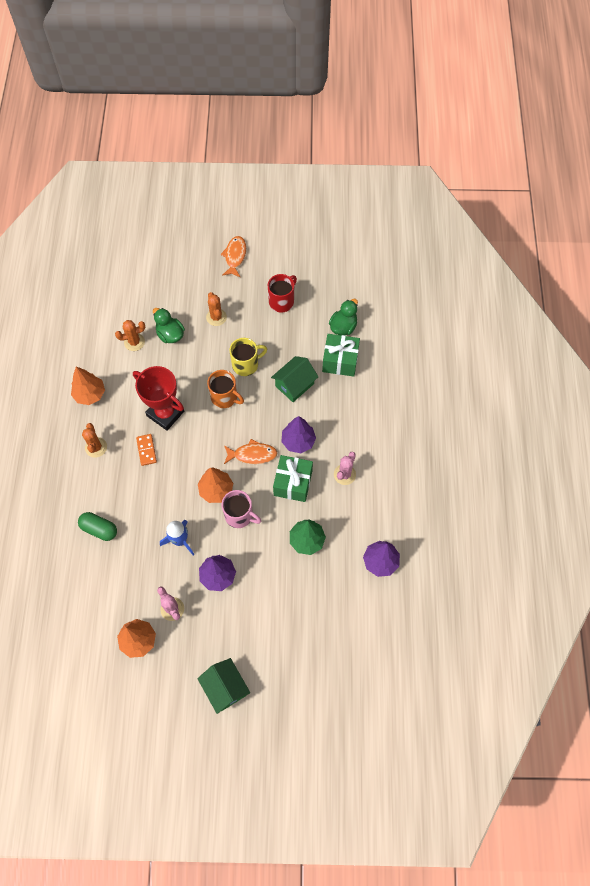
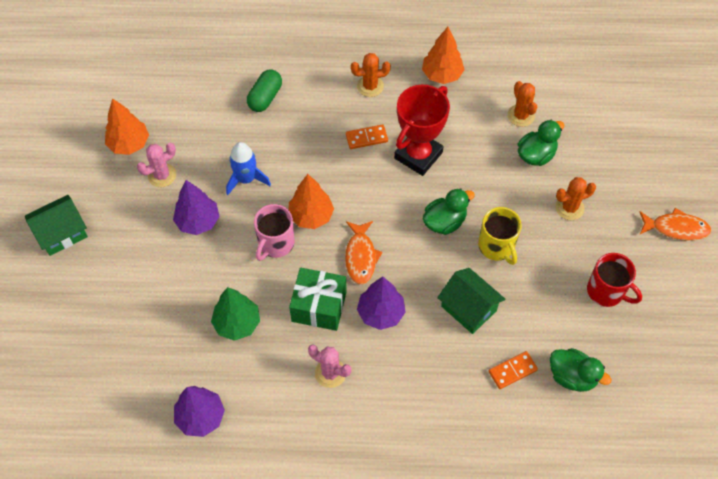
camera: 90 degrees right, 5 degrees down
orange mug [207,370,244,408] -> green duck [423,188,475,235]
green gift [322,334,360,377] -> orange domino [489,351,538,389]

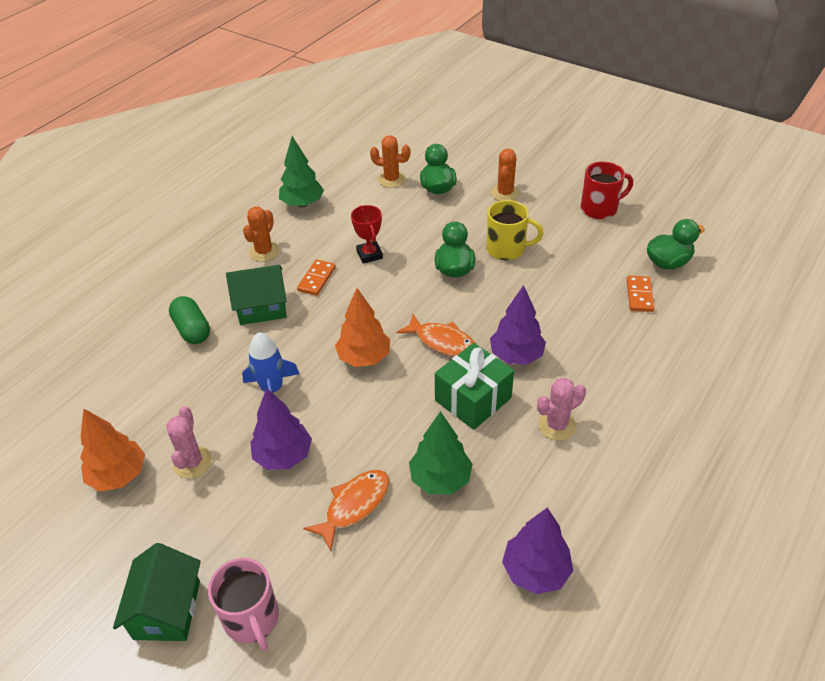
camera: 55 degrees left, 15 degrees down
pink mug [254,204,295,261] -> pink mug moved to [208,558,279,651]
red trophy [394,85,450,176] -> red trophy [351,205,383,264], size x0.55
orange tree [422,27,465,84] -> green tree [279,136,324,207]
green house [437,268,505,334] -> green house moved to [226,265,287,325]
orange fish [639,208,711,241] -> orange fish moved to [303,470,390,551]

